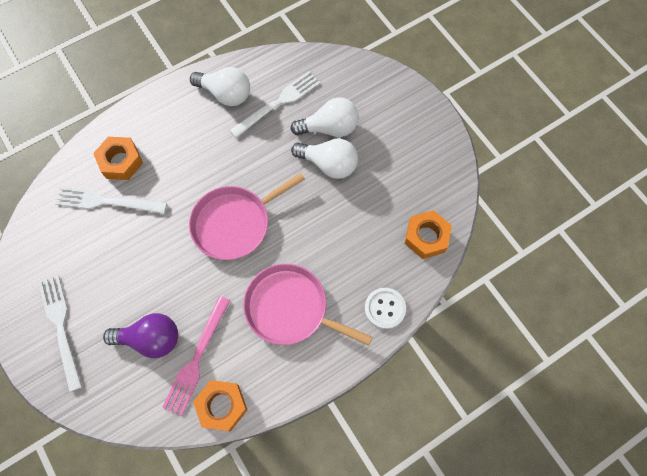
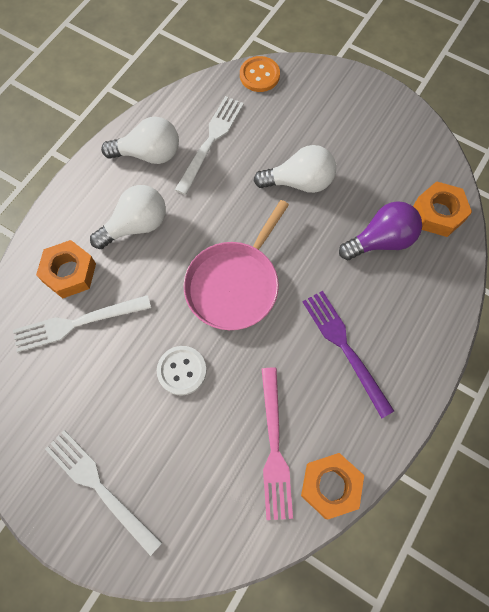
camera: 25 degrees left, 0 degrees up
purple light bulb [103,313,178,358] -> purple light bulb moved to [339,201,422,260]
pink pan [243,264,372,346] -> purple fork [303,291,394,418]
white light bulb [290,97,359,137] -> white light bulb moved to [90,185,166,249]
white button [365,288,406,329] -> white button moved to [157,346,207,396]
none -> orange button [240,56,280,92]

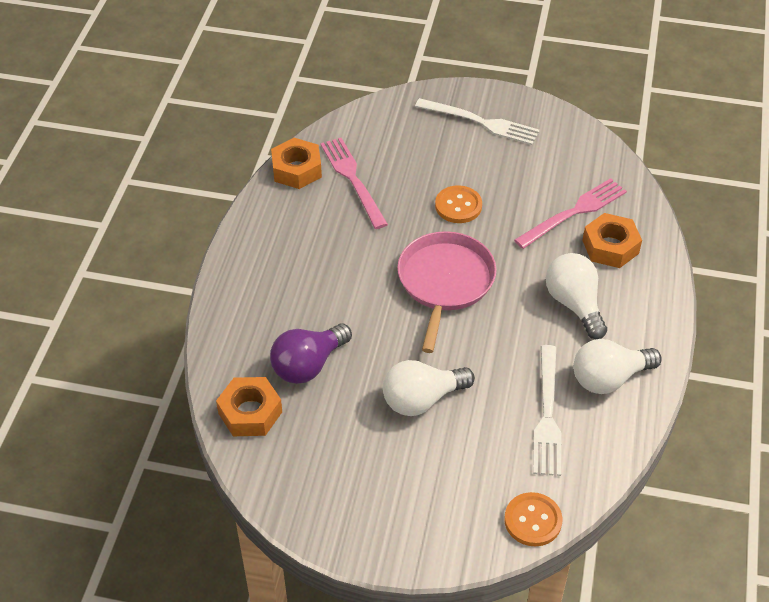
camera: 160 degrees right, 20 degrees down
white fork [13,295,151,352] -> pink fork [514,178,627,249]
white light bulb [90,185,166,249] -> white light bulb turned 120 degrees clockwise [546,253,607,339]
white button [157,346,207,396] -> orange button [435,185,482,223]
purple fork [303,291,394,418] -> none

